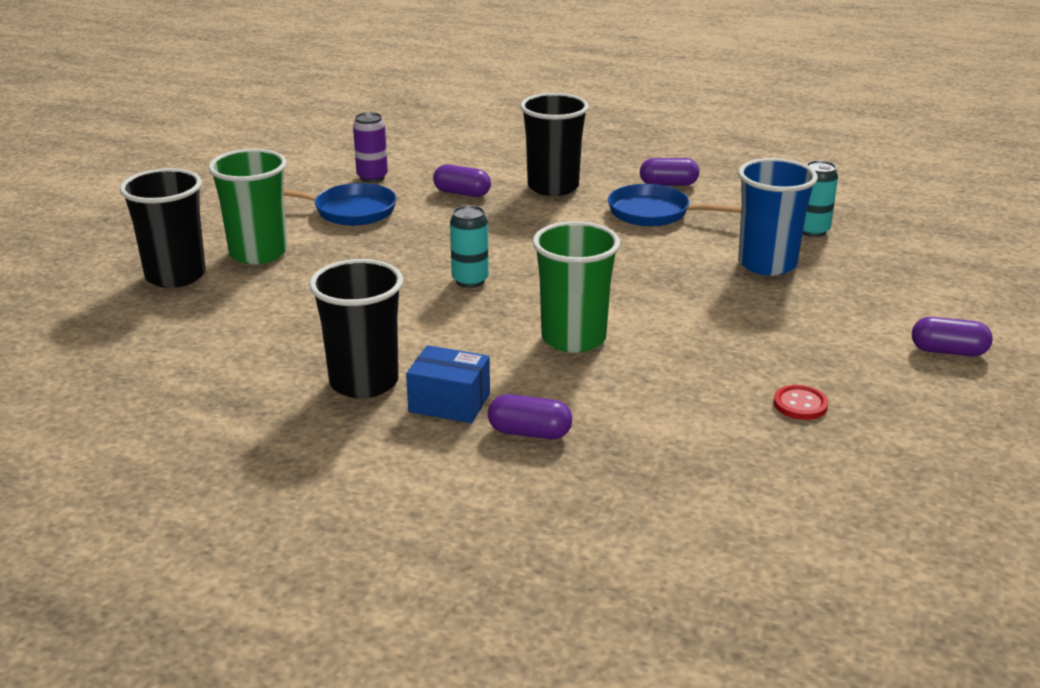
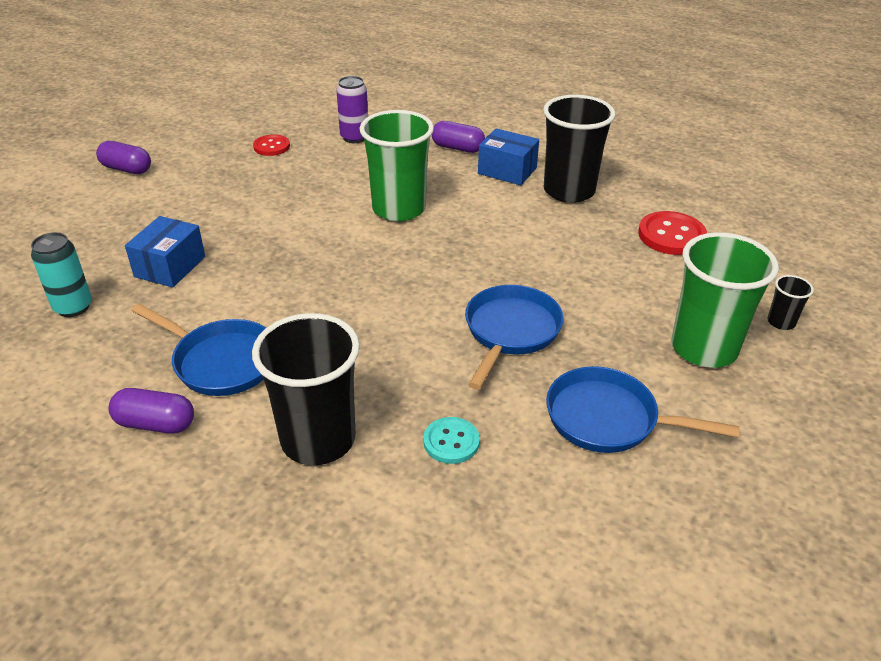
camera: 170 degrees left, 10 degrees up
black cup [119,168,206,288] -> black cup [767,275,814,330], size x0.43
purple can [353,112,388,183] -> purple can moved to [336,76,368,143]
purple capsule [433,164,491,197] -> turquoise button [423,417,480,464]
turquoise can [450,205,489,288] -> none
blue cup [738,158,818,276] -> blue box [125,216,205,287]
none -> blue pan [465,285,564,390]
none -> red button [638,211,707,255]

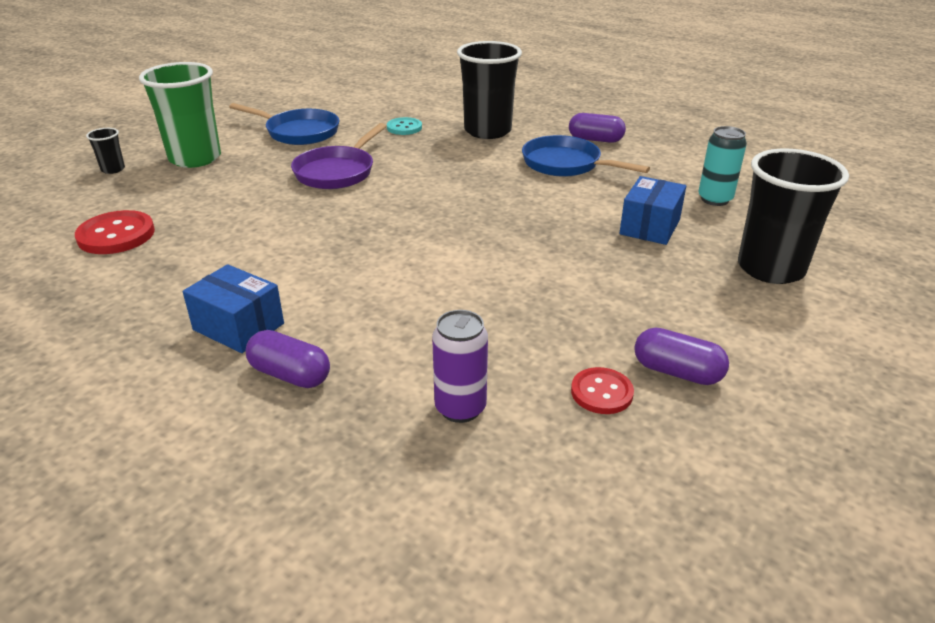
camera: 175 degrees left, 5 degrees down
purple capsule [96,141,151,174] -> purple capsule moved to [634,327,729,385]
green cup [359,110,434,221] -> none
blue pan [465,285,564,390] -> purple pan [291,123,387,189]
black cup [543,95,615,203] -> black cup moved to [738,148,849,284]

